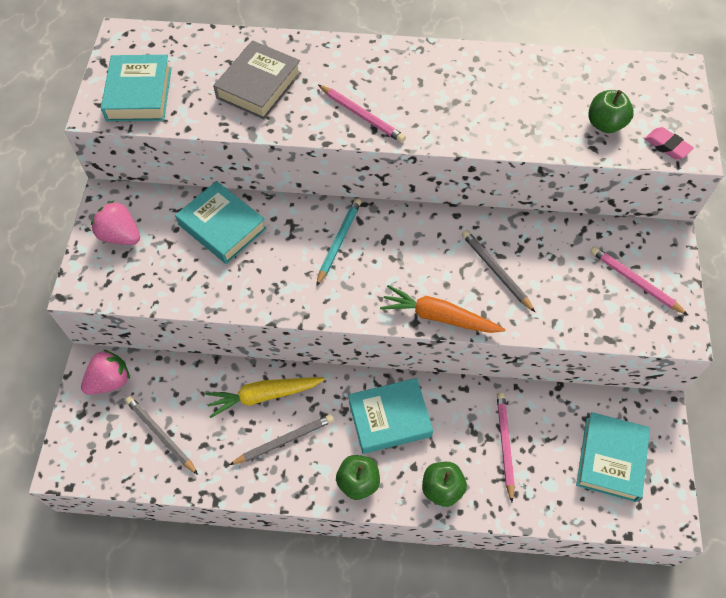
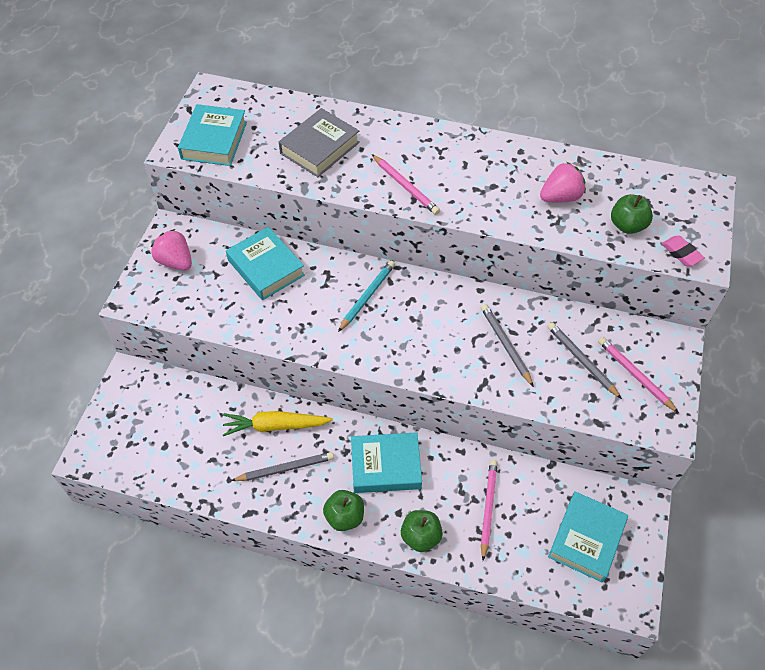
camera: 10 degrees right, 5 degrees down
pink strawberry [81,349,130,395] -> pink strawberry moved to [540,162,586,203]
grey pencil [125,396,198,475] -> grey pencil moved to [547,322,622,399]
orange carrot [380,285,506,333] -> none

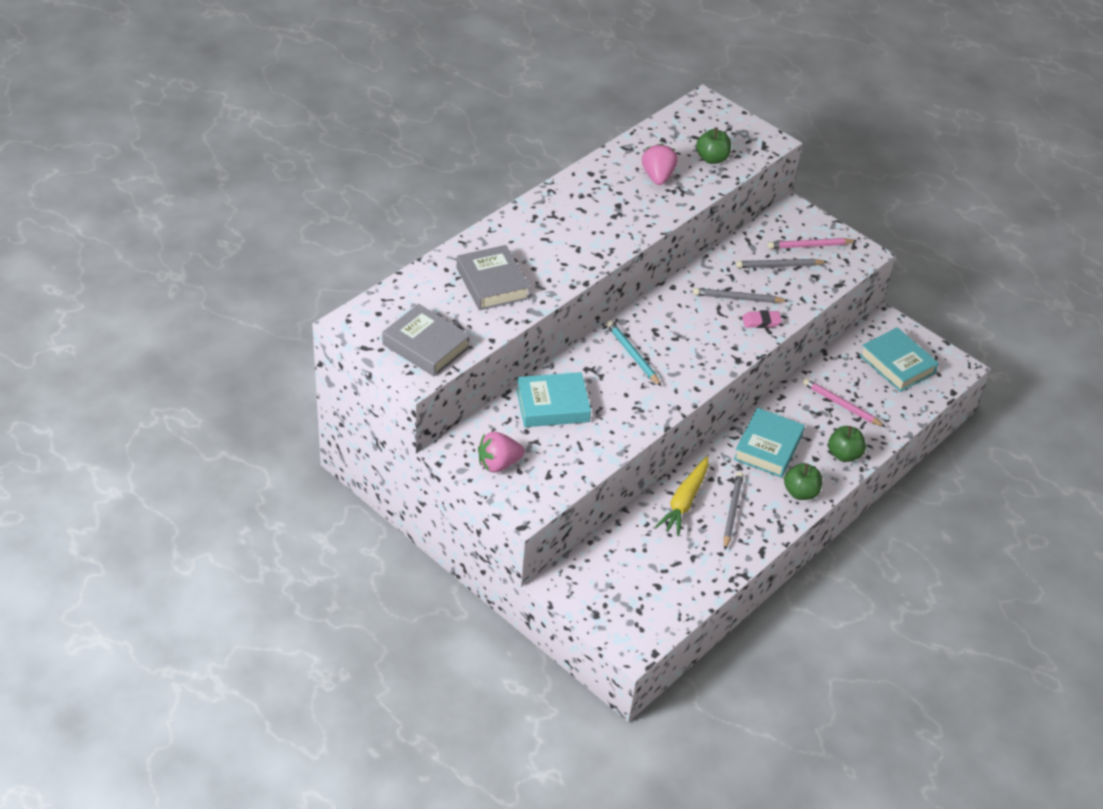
camera: 65 degrees left, 10 degrees down
turquoise book [178,104,247,166] -> grey book [382,304,471,377]
pink pencil [372,154,440,215] -> none
pink eraser [662,235,705,266] -> pink eraser moved to [742,310,782,328]

